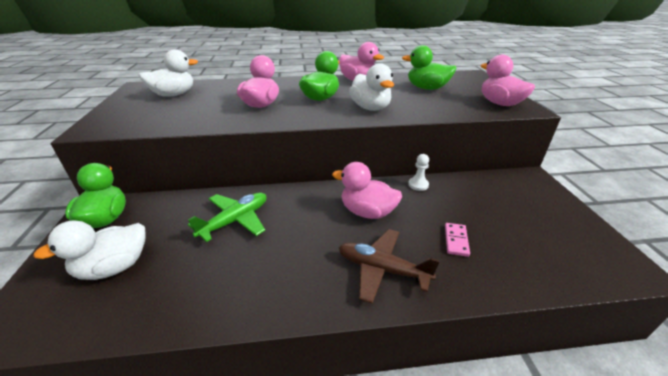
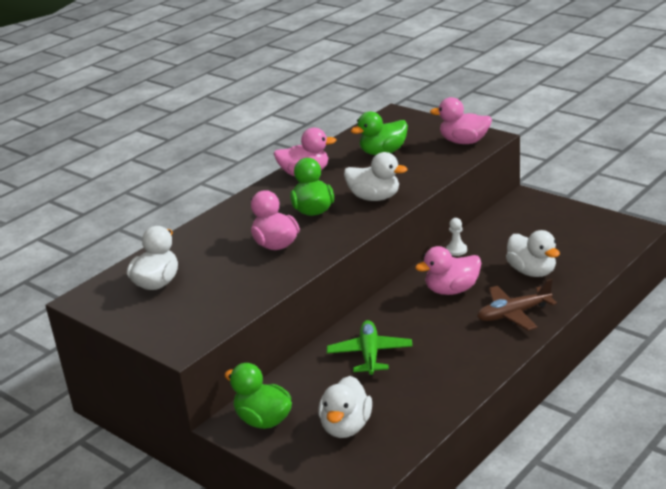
camera: 40 degrees left, 5 degrees down
pink domino [445,223,470,257] -> white duck [506,230,560,277]

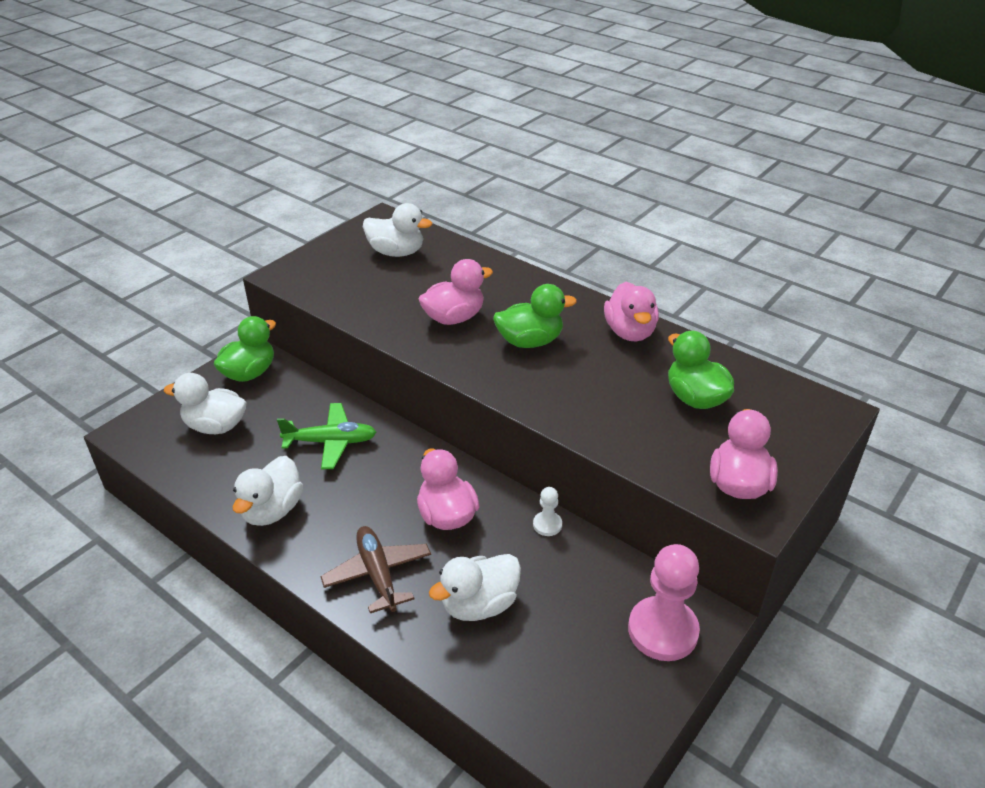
camera: 85 degrees right, 10 degrees up
white duck [344,152,407,201] -> white duck moved to [232,456,303,526]
none -> pink pawn [628,544,700,661]

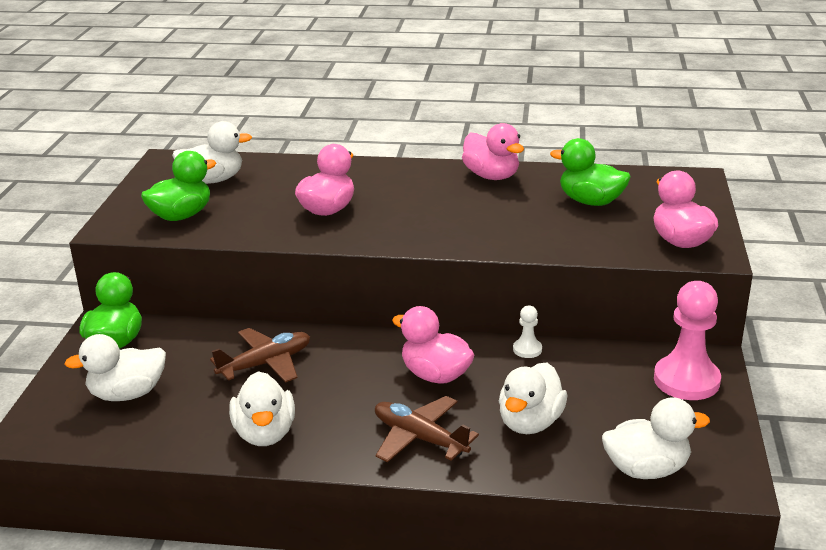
camera: 30 degrees left, 10 degrees down
green plane [277,403,376,470] -> brown plane [210,328,310,383]
green duck [493,284,577,348] -> green duck moved to [141,151,216,221]
none -> white duck [602,397,710,479]

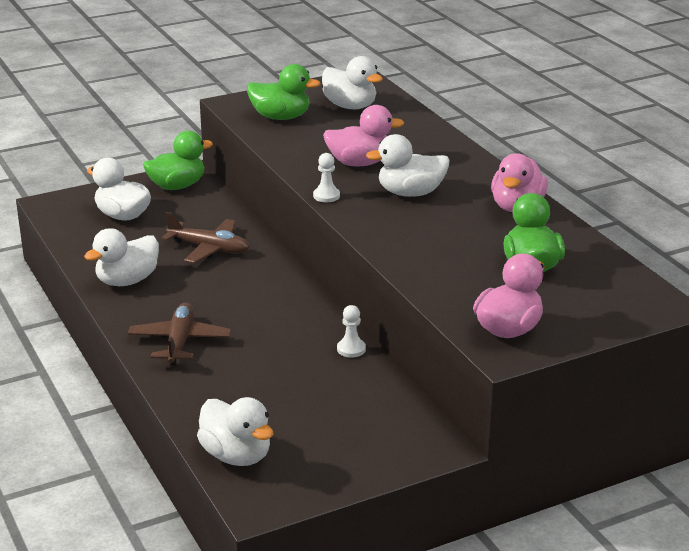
camera: 55 degrees right, 0 degrees up
pink duck [392,306,474,384] -> none
white duck [499,362,567,434] -> white duck moved to [366,134,450,197]
pink pawn [654,281,721,400] -> none
none -> white pawn [313,153,340,202]

